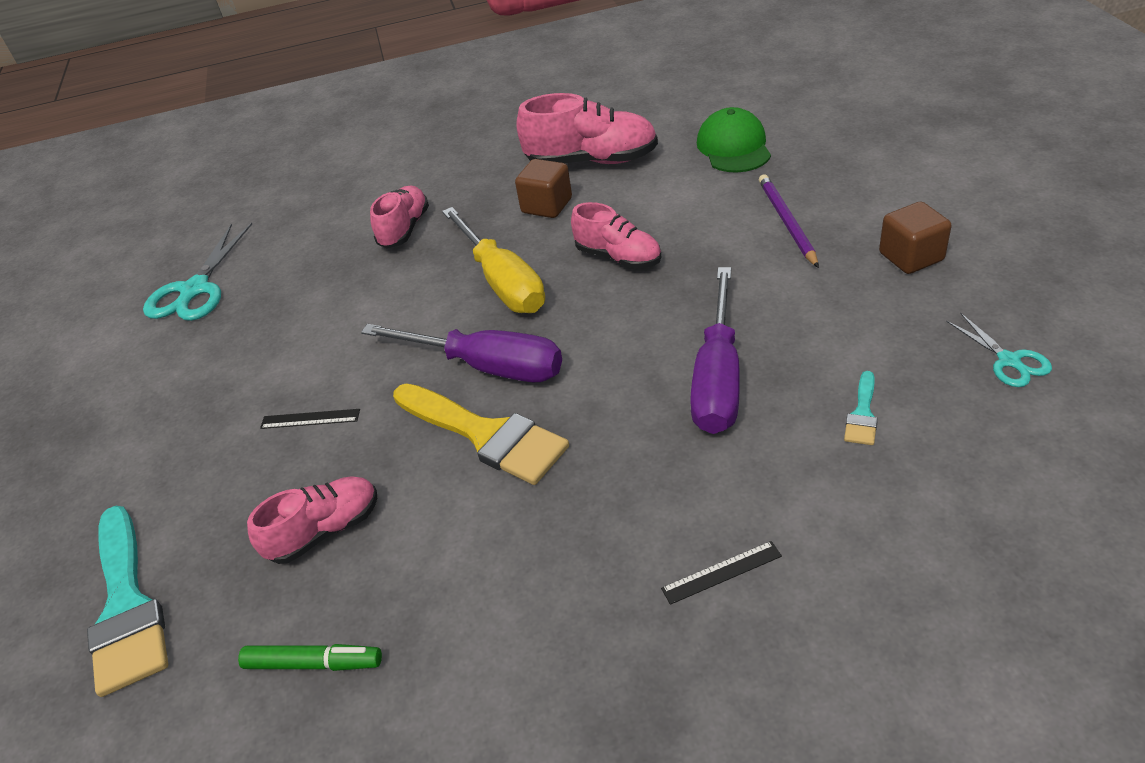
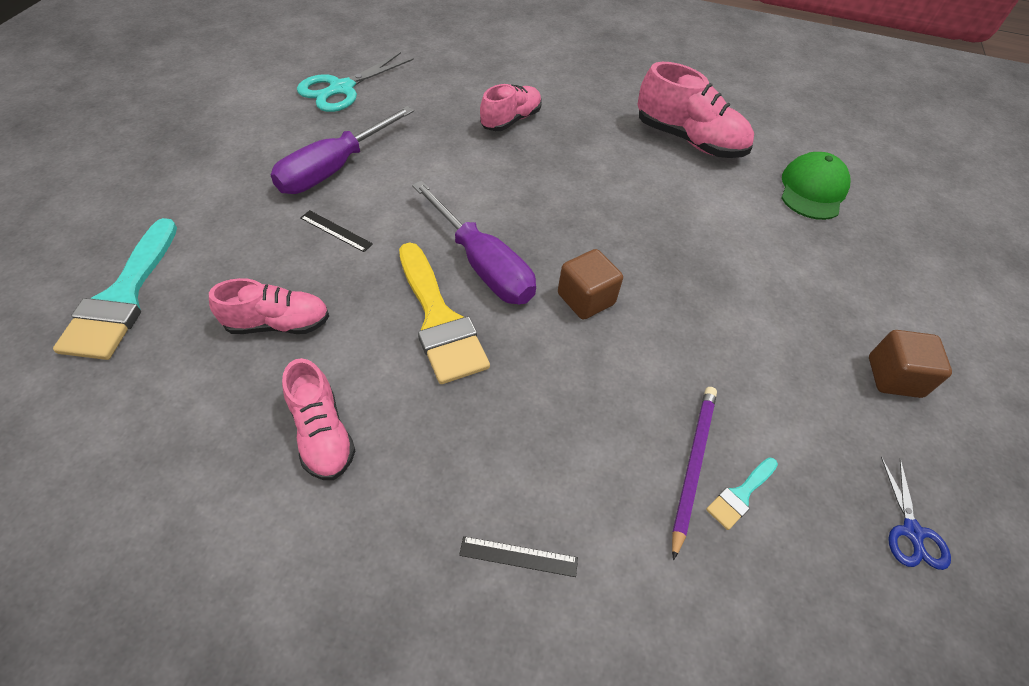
camera: 20 degrees right, 10 degrees up
green marker [238,644,382,671] -> none
yellow screwdriver [442,207,545,313] -> none
brown cube [515,159,572,218] -> brown cube moved to [558,249,623,320]
pink shoe [571,202,661,269] -> pink shoe moved to [282,358,355,480]
purple screwdriver [690,267,740,434] -> purple screwdriver moved to [271,106,414,194]
purple pencil [759,174,819,268] -> purple pencil moved to [672,387,717,561]
turquoise scissors [946,313,1052,387] -> blue scissors [881,457,951,570]

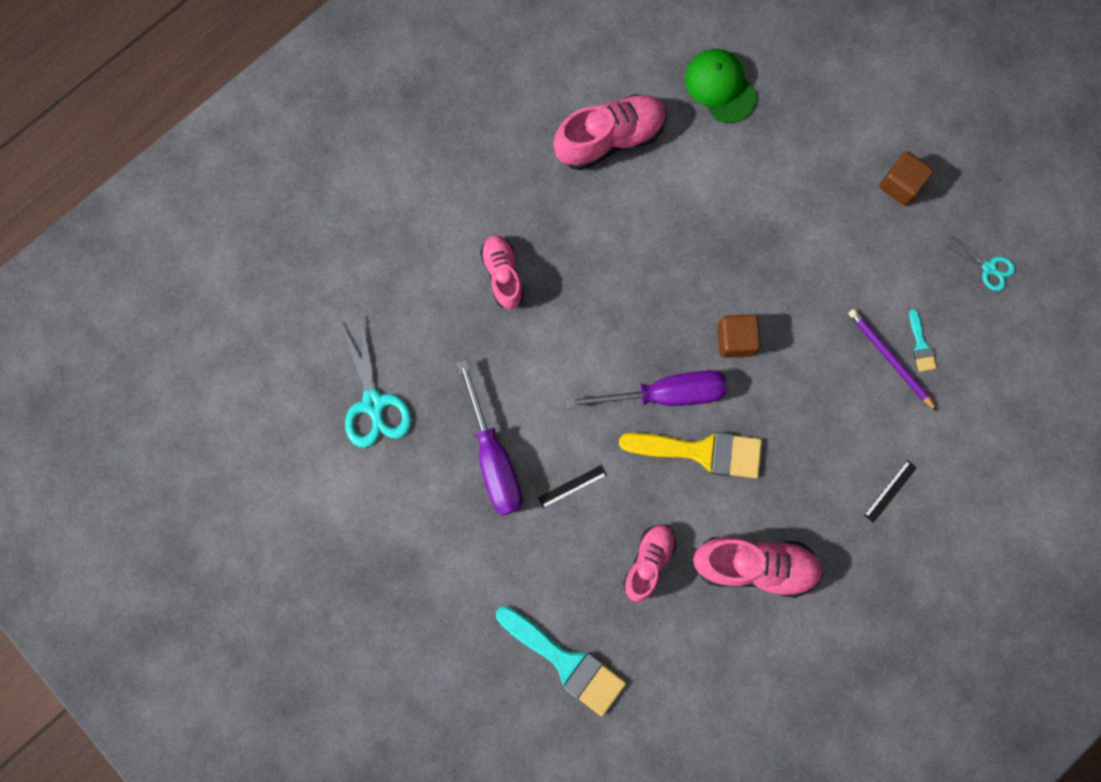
camera: 55 degrees left, 25 degrees up
pink shoe [282,358,355,480] -> pink shoe [693,537,823,598], size x1.56
blue scissors [881,457,951,570] -> turquoise scissors [944,235,1015,291]

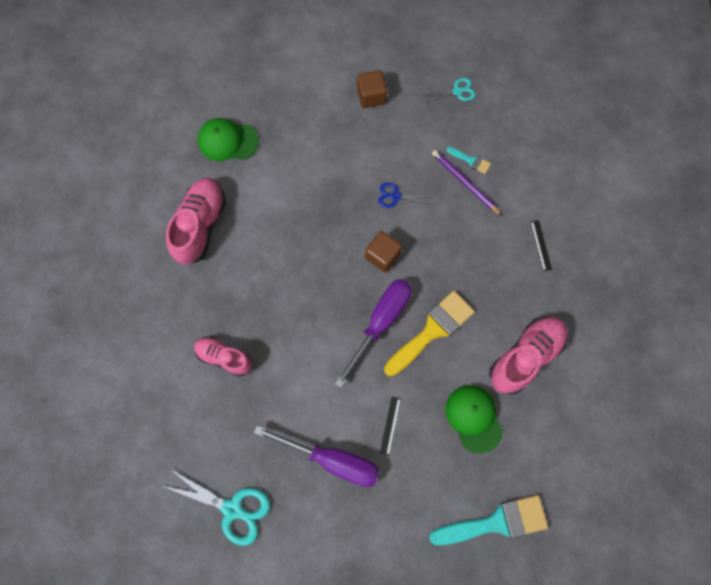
camera: 50 degrees left, 5 degrees down
pink shoe [623,525,676,602] -> green cap [445,385,503,453]
purple pencil [848,309,937,411] -> purple pencil turned 45 degrees clockwise [432,150,502,216]
none -> blue scissors [378,183,433,208]

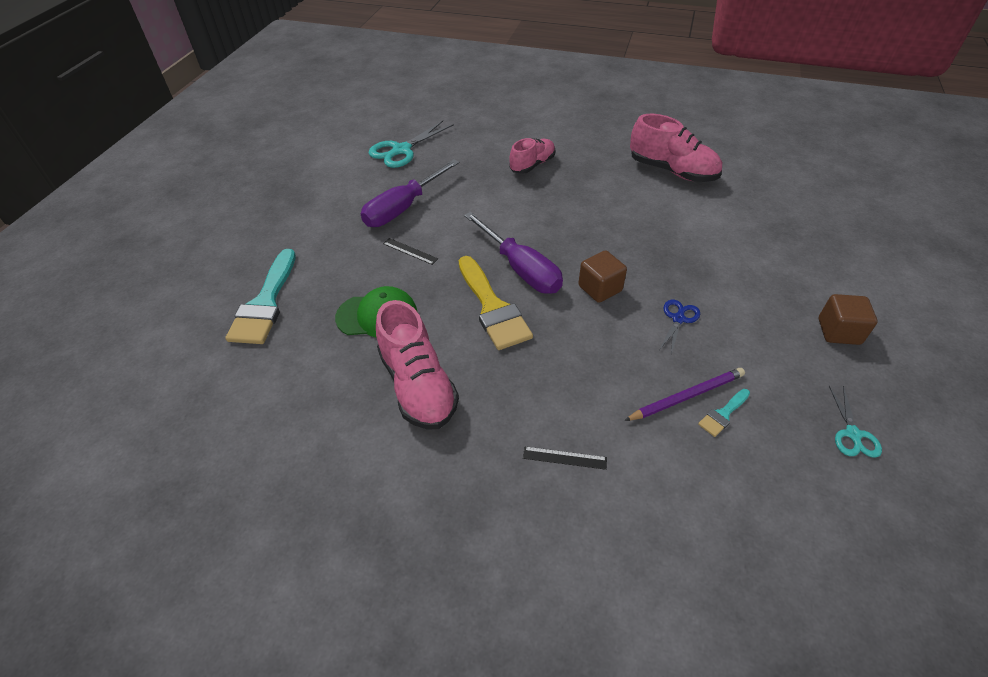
camera: 110 degrees right, 25 degrees down
green cap [198,118,259,161] -> none

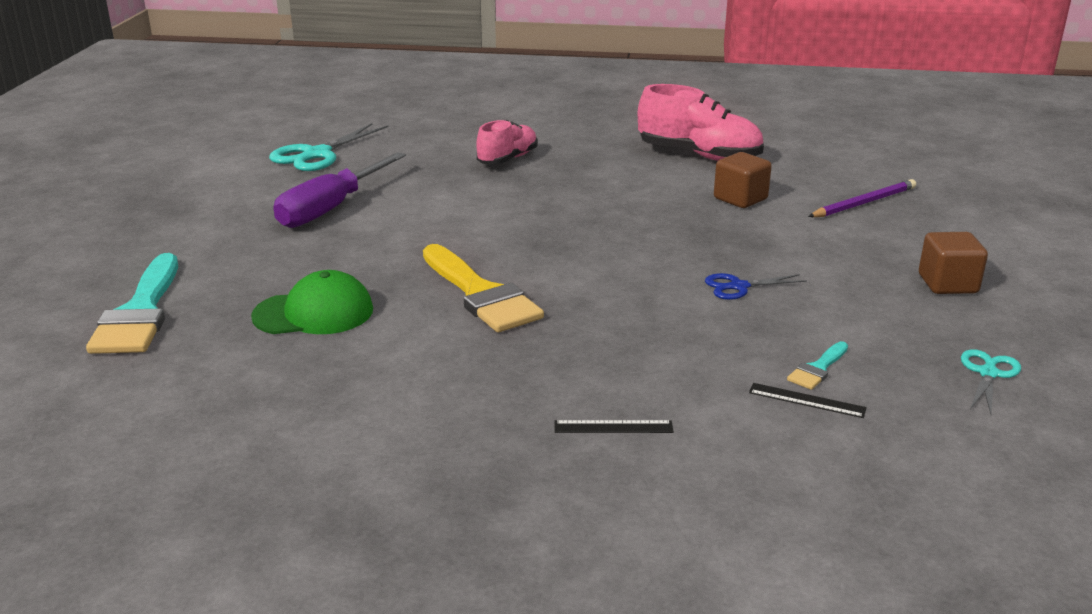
camera: 10 degrees left, 20 degrees down
pink shoe [376,300,459,430] -> none
black ruler [383,238,438,265] -> black ruler moved to [749,383,867,418]
purple screwdriver [464,212,563,294] -> none
brown cube [578,250,627,303] -> brown cube moved to [714,152,772,208]
purple pencil [624,368,745,421] -> purple pencil moved to [808,179,916,217]
blue scissors [659,300,700,355] -> blue scissors turned 120 degrees counterclockwise [705,273,807,300]
turquoise scissors [829,385,882,458] -> turquoise scissors turned 150 degrees counterclockwise [961,349,1021,414]

